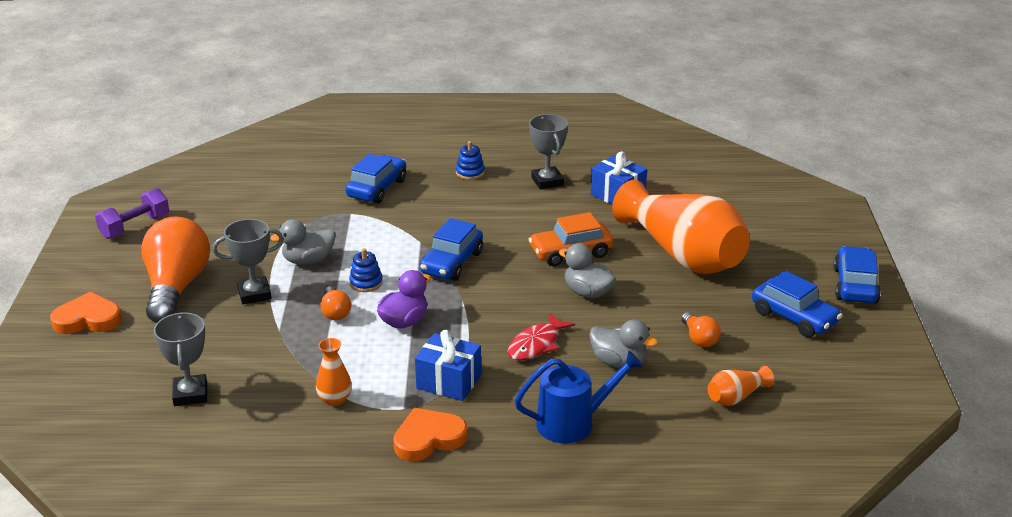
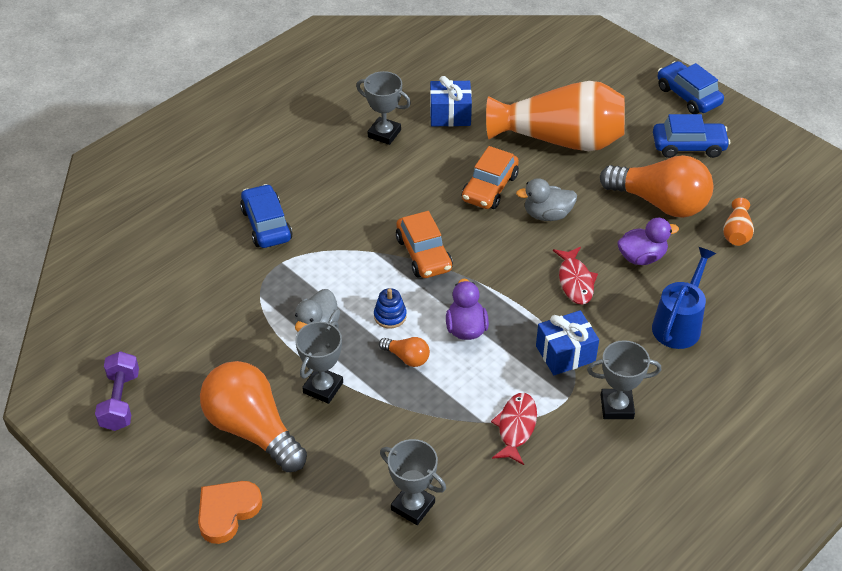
camera: 45 degrees left, 15 degrees up
orange vase [316,338,352,406] -> red fish [491,393,537,465]
orange heart [393,408,468,461] -> grey trophy [587,340,661,419]
blue car [420,218,483,281] -> orange car [396,211,453,278]
blue stacking toy [456,141,485,180] -> none
grey duck [589,320,658,368] -> purple duck [617,218,679,265]
orange light bulb [681,312,721,347] -> orange light bulb [600,155,713,218], size x2.27

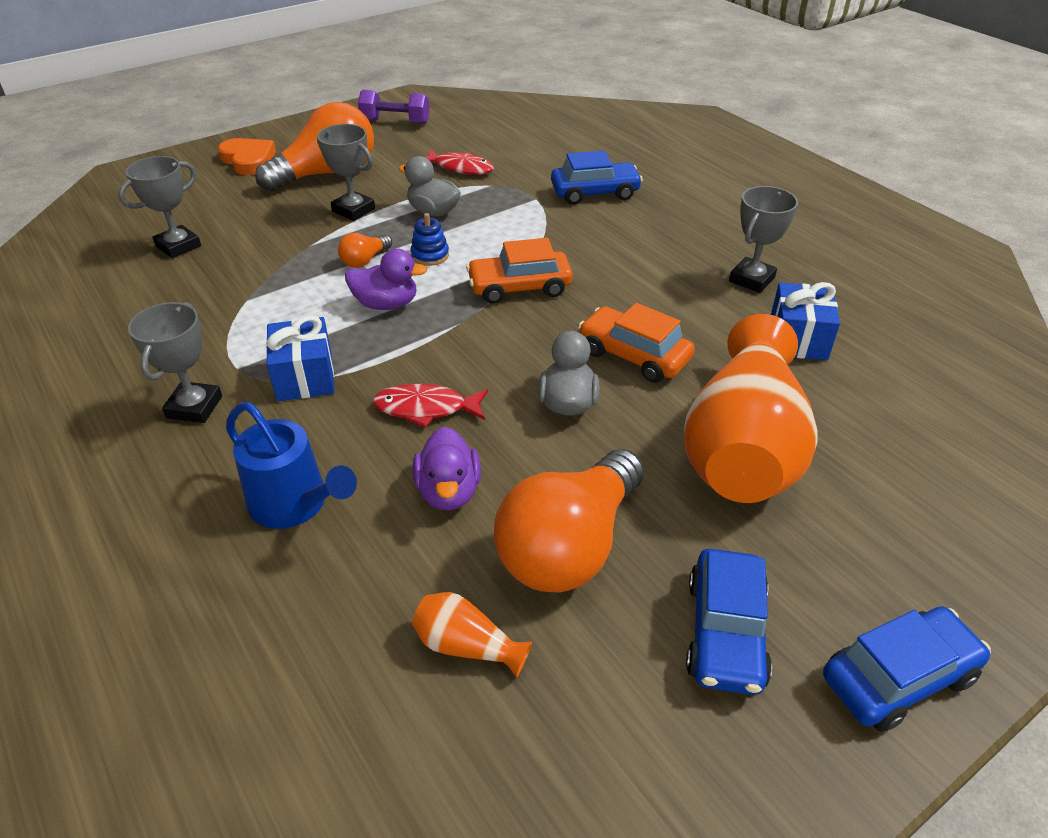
camera: 100 degrees right, 5 degrees down
red fish [491,393,537,465] -> red fish moved to [425,149,494,175]

